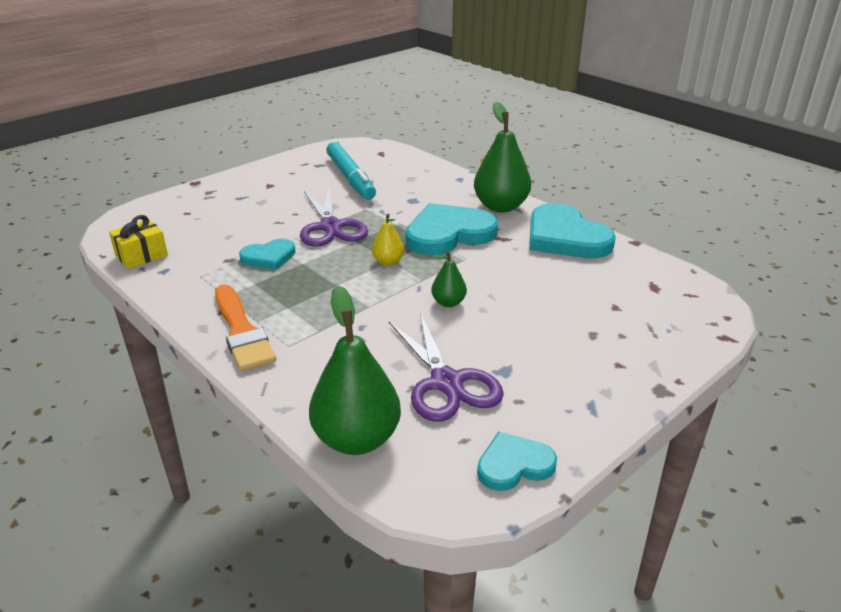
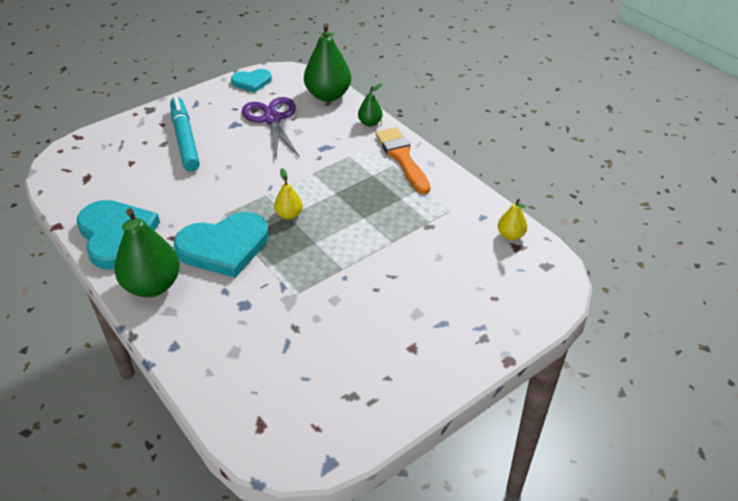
camera: 175 degrees left, 10 degrees up
yellow gift [109,215,168,269] -> yellow pear [498,199,527,240]
turquoise heart [239,239,295,270] -> none
purple scissors [300,188,368,247] -> none
turquoise marker [326,142,376,200] -> turquoise marker moved to [170,96,200,172]
green pear [431,251,467,307] -> green pear moved to [358,83,383,127]

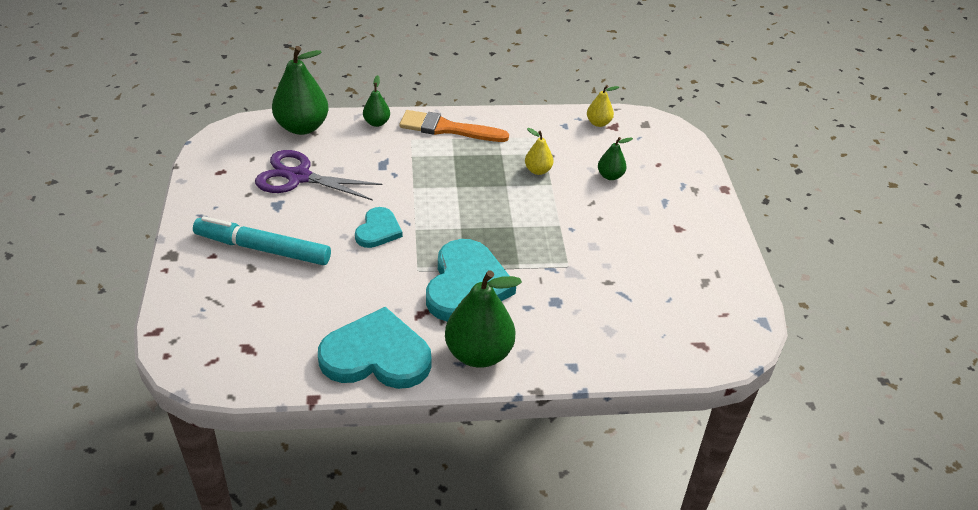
camera: 60 degrees left, 0 degrees up
turquoise heart [231,69,272,92] -> turquoise heart moved to [355,207,403,248]
yellow pear [274,168,303,219] -> yellow pear moved to [525,128,554,175]
none -> green pear [598,137,633,180]

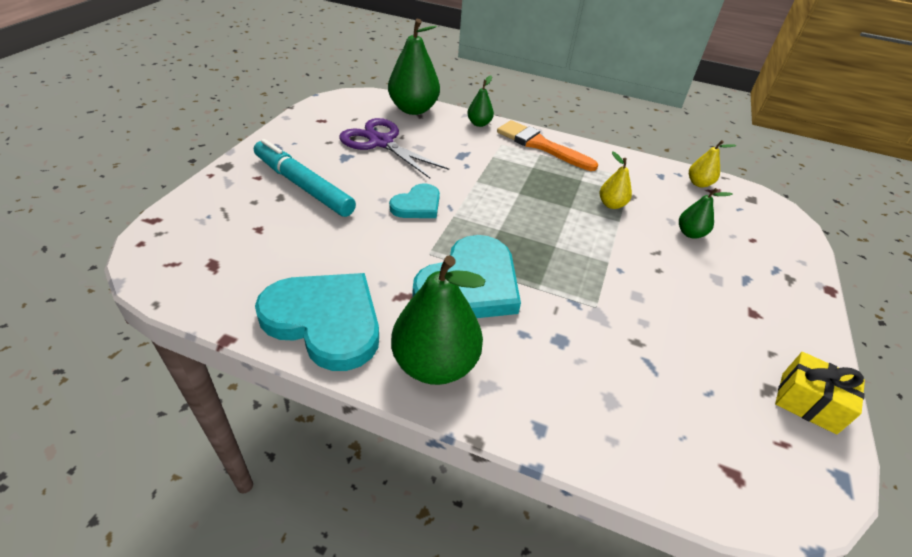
camera: 25 degrees right, 0 degrees up
none -> yellow gift [775,352,865,435]

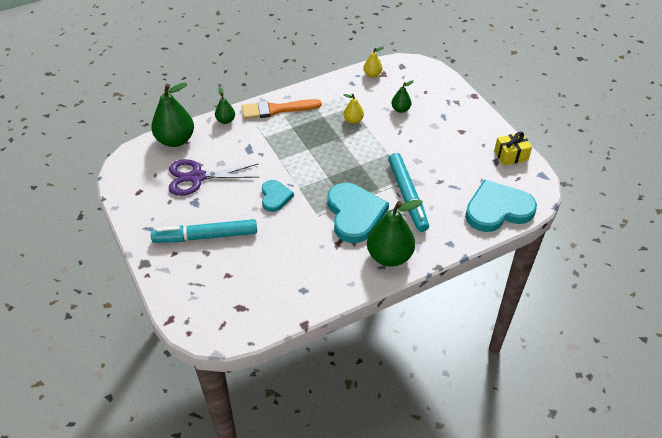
camera: 45 degrees left, 5 degrees up
turquoise heart [255,273,379,371] -> turquoise heart moved to [465,179,537,232]
none -> turquoise marker [388,153,429,232]

